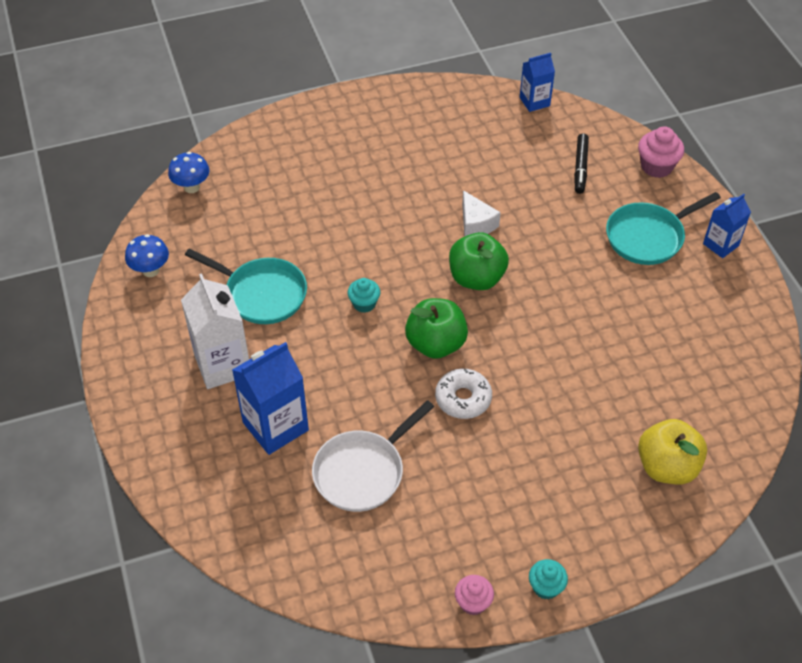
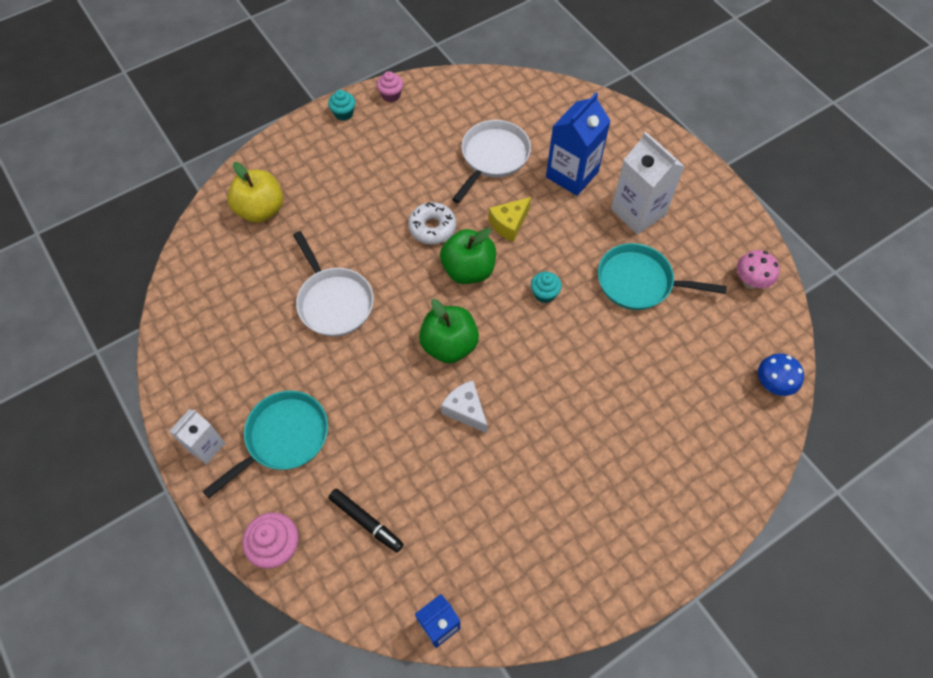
camera: 165 degrees right, 10 degrees up
blue mushroom [125,234,169,277] -> pink mushroom [737,250,780,289]
black marker [574,134,589,194] -> black marker turned 135 degrees clockwise [328,489,403,552]
blue carton [703,194,751,258] -> white carton [169,409,225,465]
none -> white pan [293,231,374,337]
none -> yellow cheese [488,197,531,242]

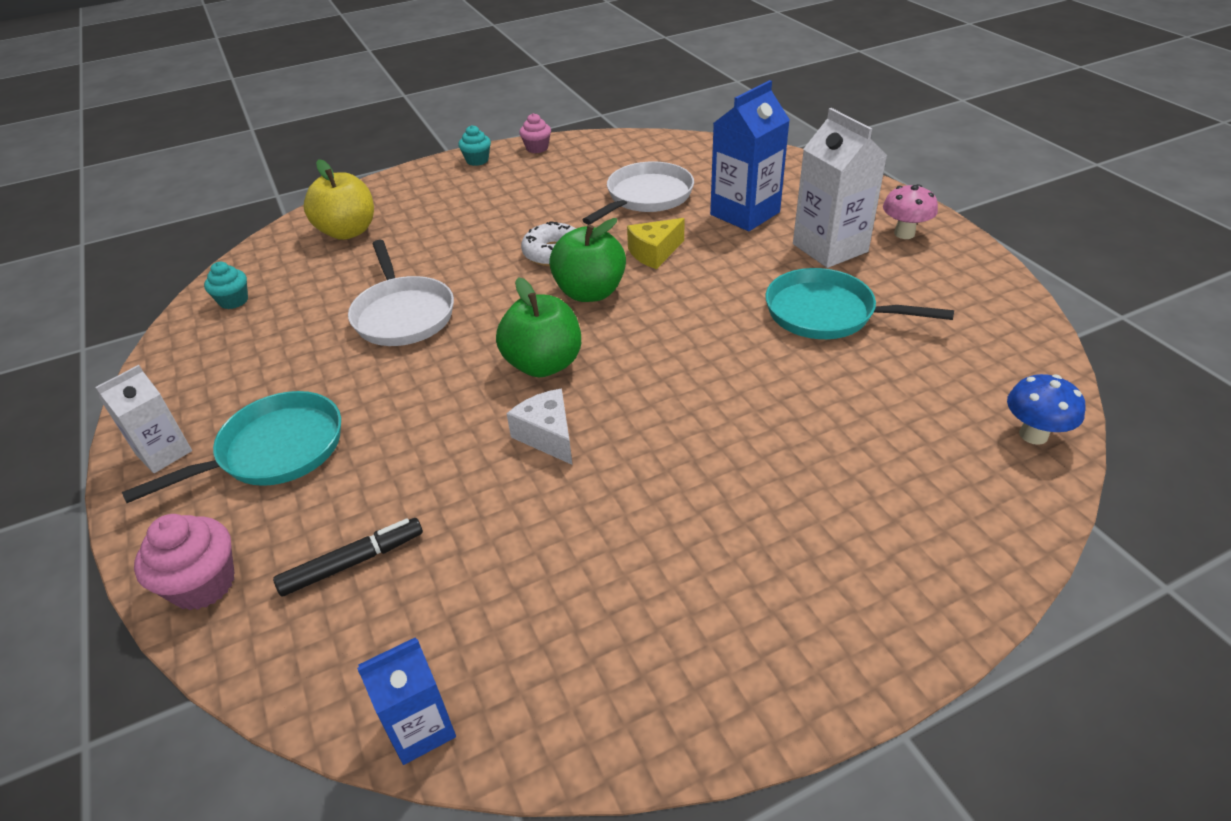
camera: 10 degrees right, 20 degrees down
black marker [328,489,403,552] -> black marker turned 75 degrees counterclockwise [273,518,423,597]
turquoise cupcake [531,271,562,303] -> turquoise cupcake moved to [204,262,248,309]
pink mushroom [737,250,780,289] -> pink mushroom moved to [883,184,938,239]

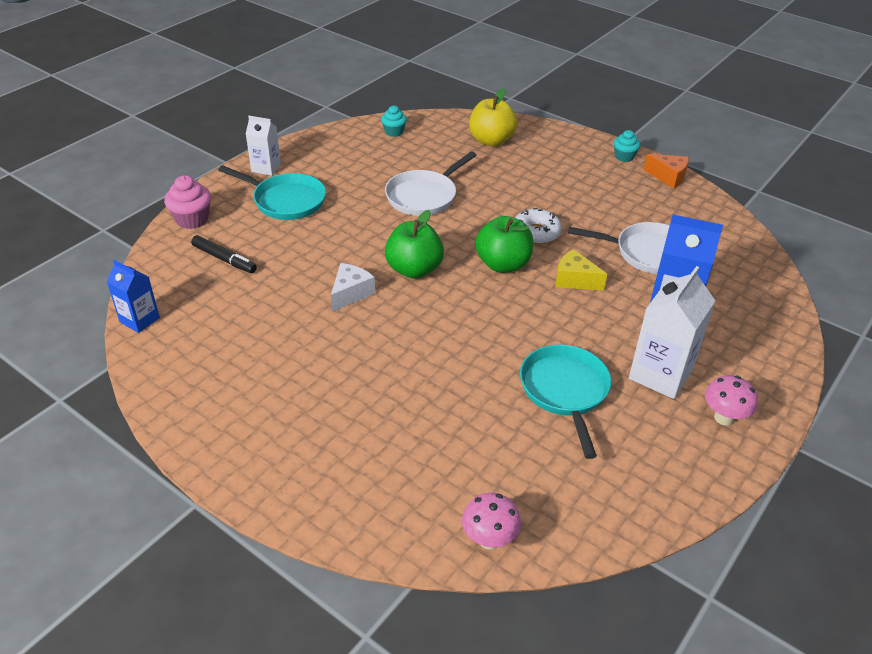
camera: 60 degrees right, 0 degrees up
pink cupcake [519,113,551,153] -> orange cheese [643,154,689,189]
blue mushroom [1007,374,1085,445] -> pink mushroom [462,493,521,550]

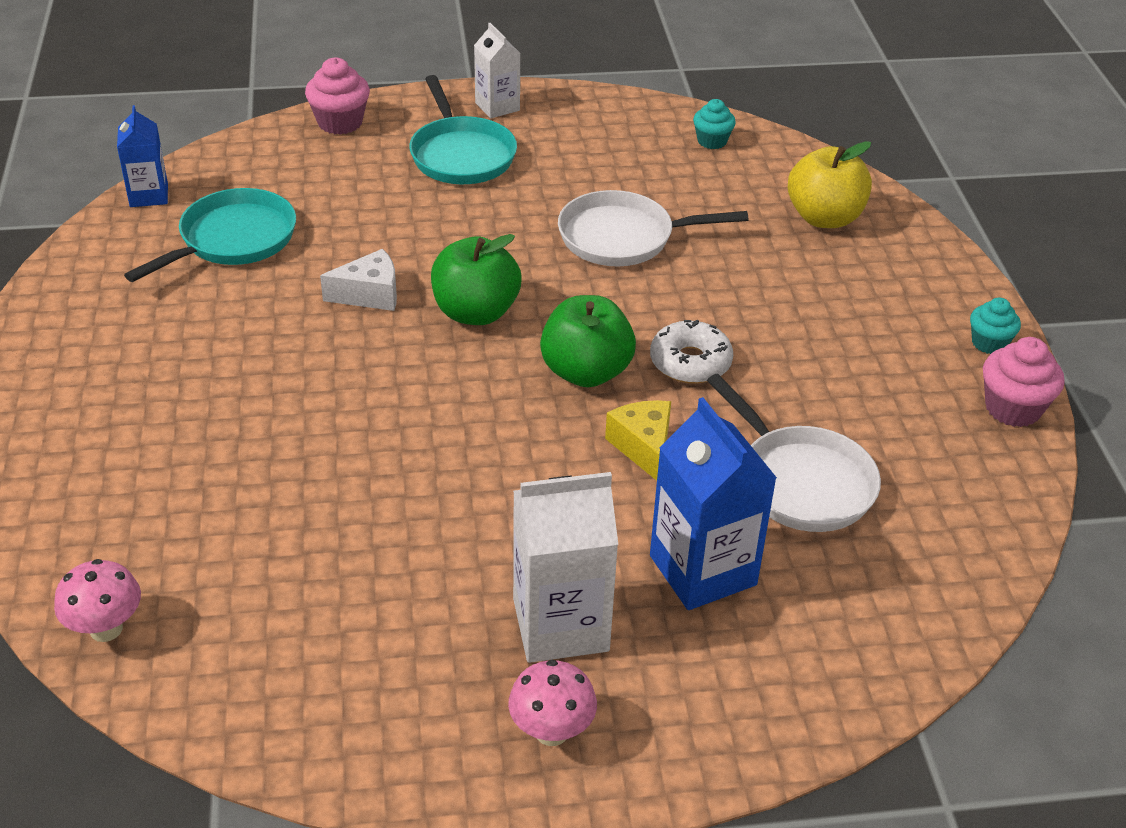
camera: 45 degrees right, 0 degrees up
black marker [191,235,257,273] -> none
turquoise pan [520,345,611,459] -> turquoise pan moved to [124,188,296,282]
orange cheese [643,154,689,189] -> pink cupcake [983,337,1064,427]

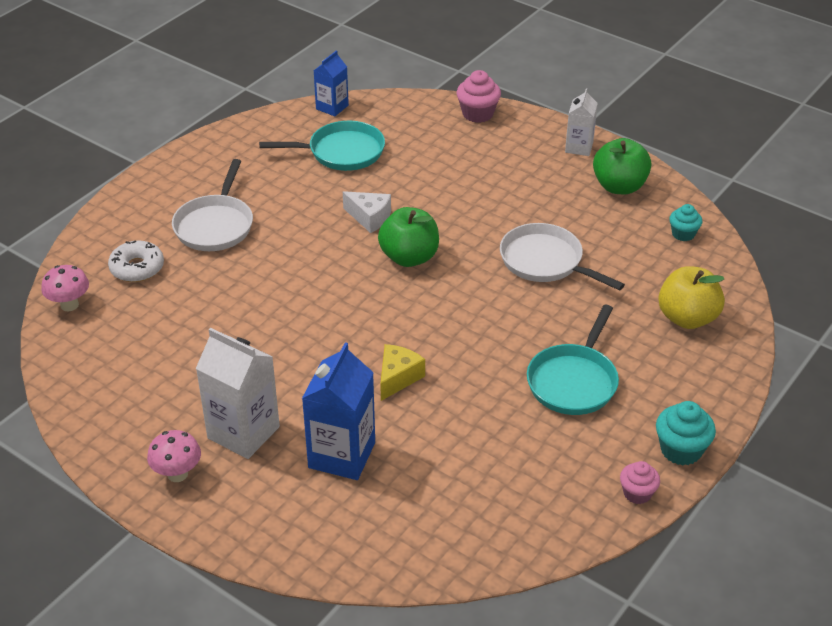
camera: 45 degrees right, 0 degrees up
turquoise pan [409,75,517,184] -> turquoise pan moved to [527,305,619,415]
green apple [540,295,636,387] -> green apple moved to [593,138,651,194]
white donut [650,319,733,384] -> white donut moved to [108,240,164,282]
white pan [707,374,881,532] -> white pan moved to [172,159,253,251]
turquoise cupcake [970,298,1021,354] -> turquoise cupcake [656,401,716,465], size x1.52
pink cupcake [983,337,1064,427] -> pink cupcake [620,461,660,504], size x0.66

